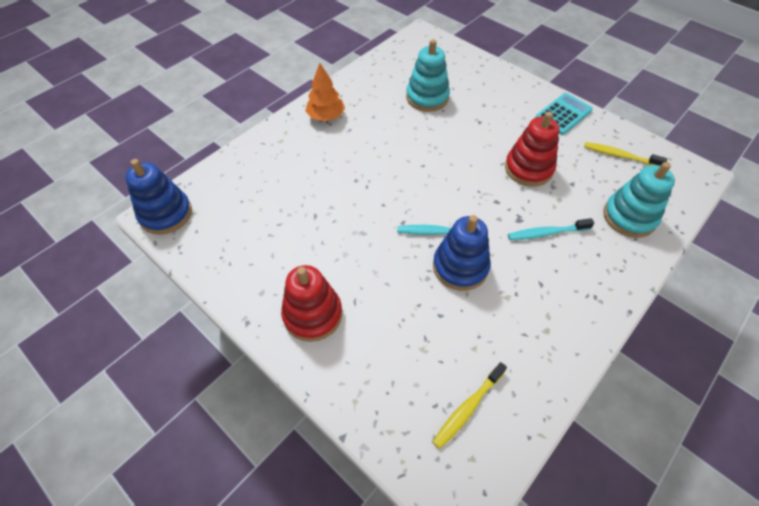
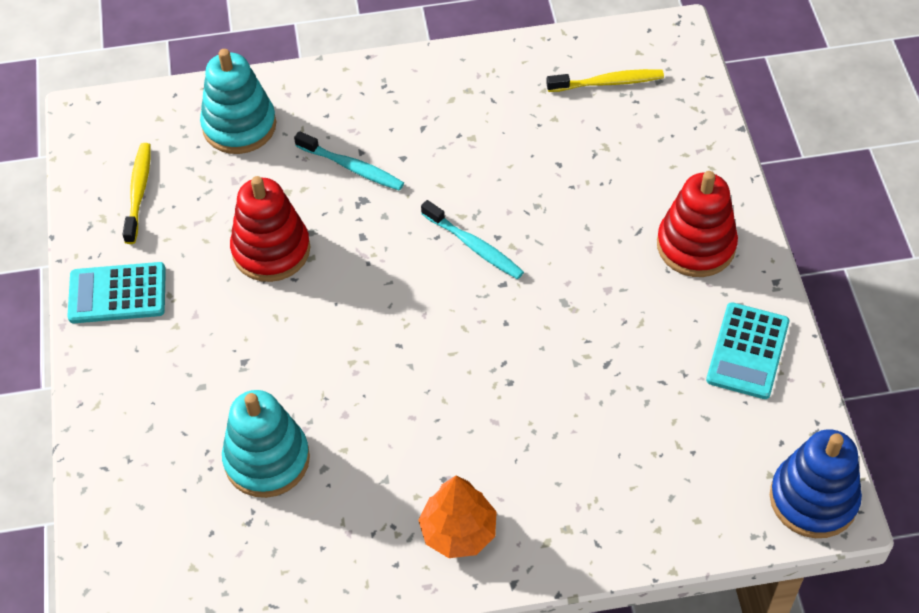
camera: 140 degrees left, 0 degrees up
blue stacking toy [433,215,490,291] -> none
yellow toothbrush [584,142,667,166] -> yellow toothbrush turned 150 degrees counterclockwise [122,143,151,244]
none -> turquoise calculator [706,302,789,399]

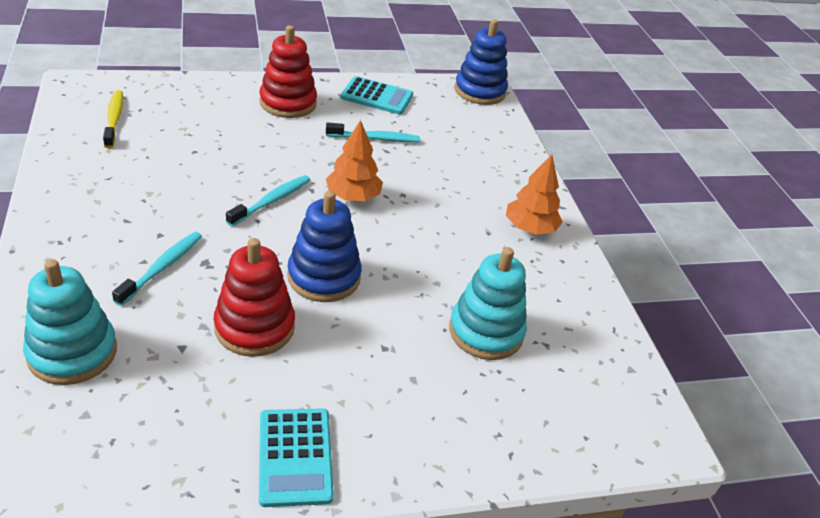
camera: 100 degrees left, 15 degrees down
yellow toothbrush [122,143,151,244] -> none
none -> blue stacking toy [287,191,362,302]
none -> orange tree [326,120,383,201]
none -> turquoise toothbrush [326,123,420,142]

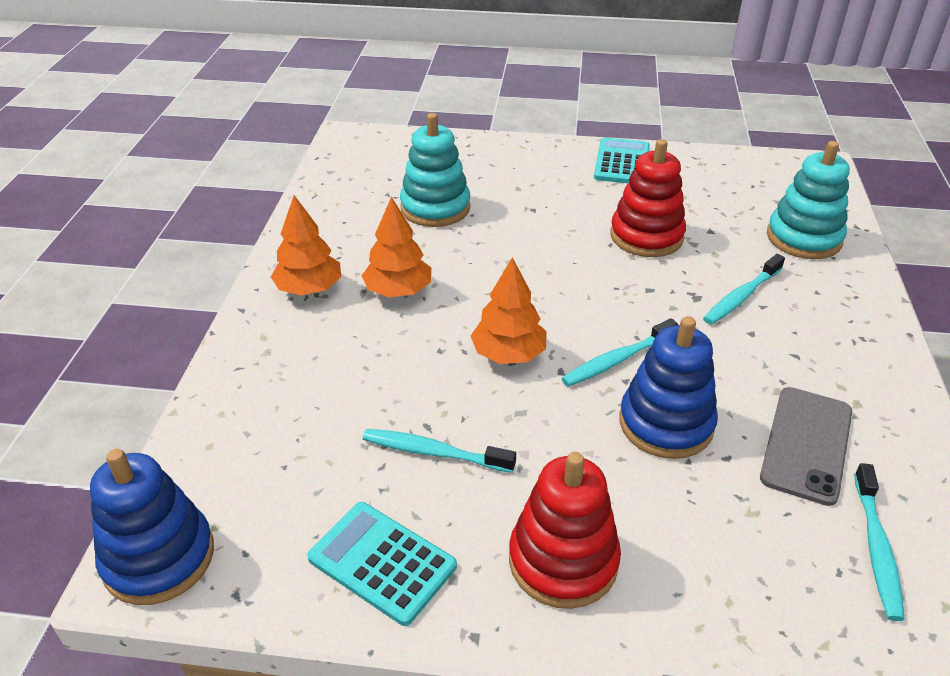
camera: 155 degrees left, 0 degrees up
yellow toothbrush [103,90,123,148] -> turquoise toothbrush [854,463,905,621]
blue stacking toy [287,191,362,302] -> blue stacking toy moved to [619,316,718,459]
none -> orange tree [361,197,431,297]
none -> grey phone [760,387,852,506]

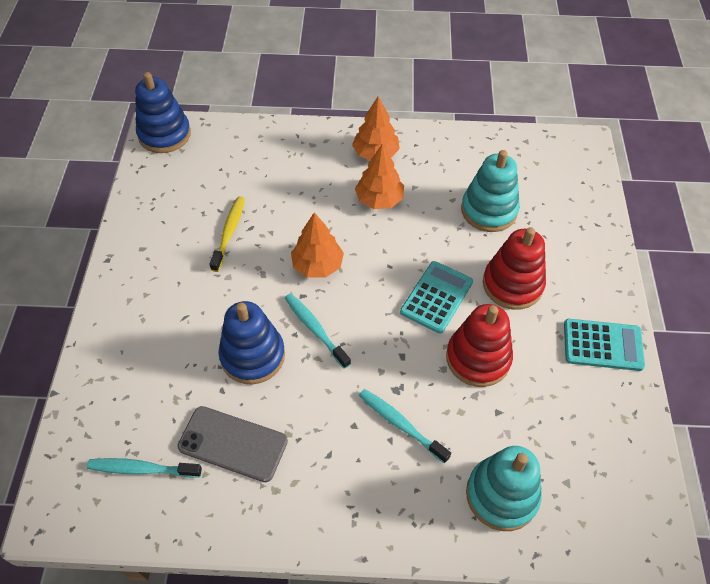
camera: 85 degrees right, 15 degrees up
turquoise calculator [307,502,457,626] -> turquoise calculator moved to [400,261,473,334]
turquoise toothbrush [363,429,516,473] -> yellow toothbrush [209,197,245,272]
red stacking toy [509,452,621,609] -> red stacking toy moved to [483,227,546,310]

